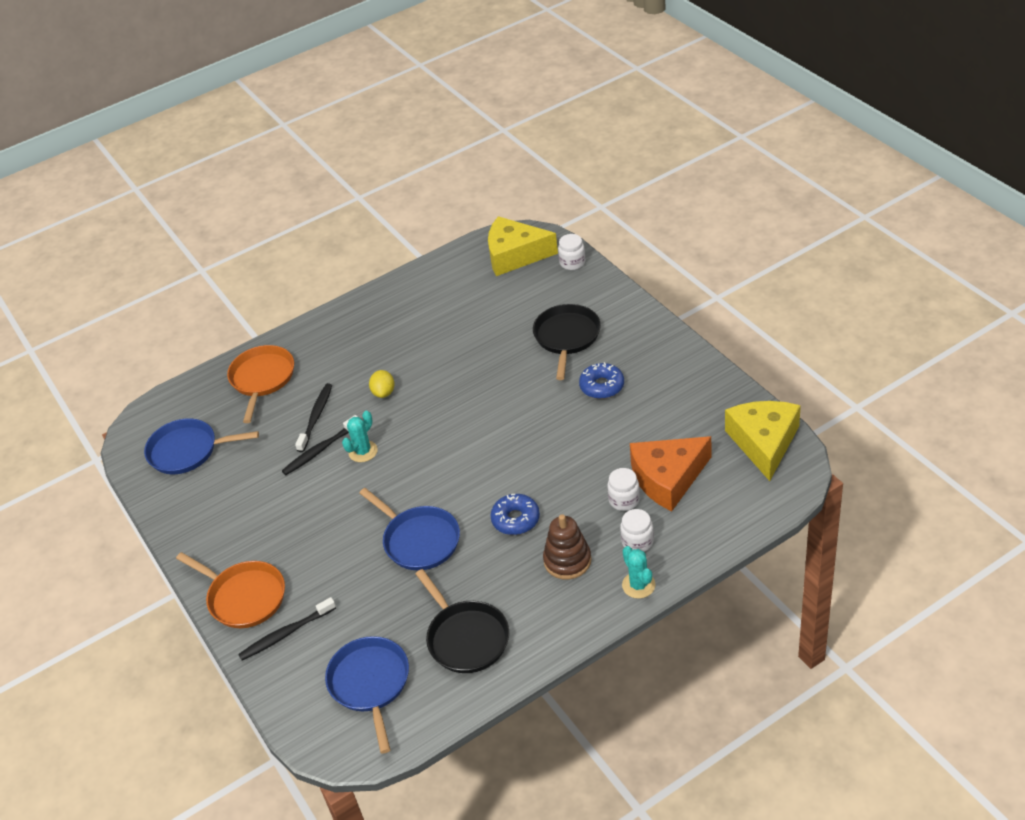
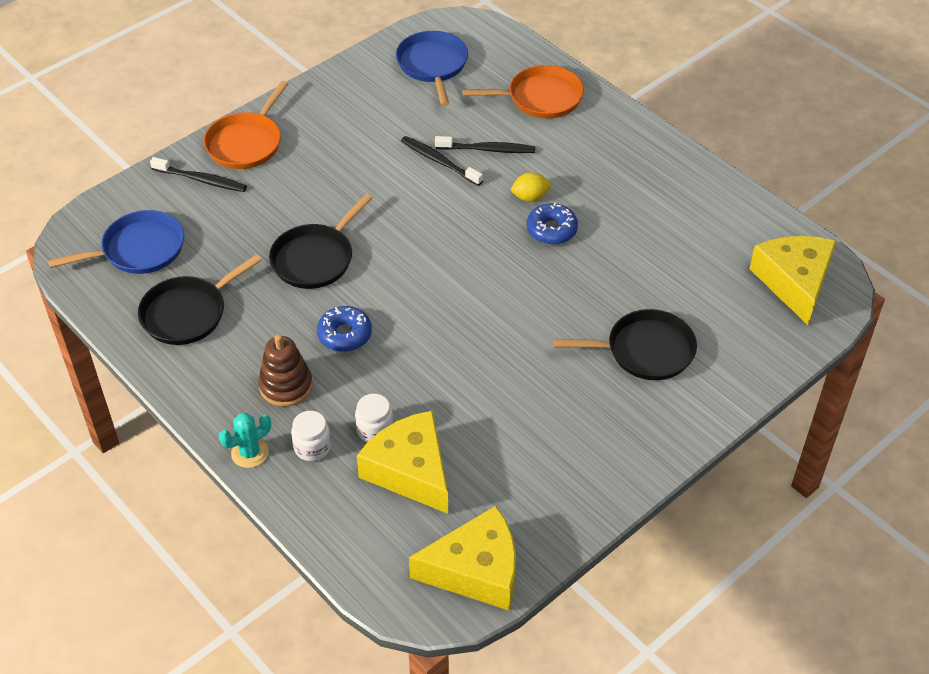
camera: 75 degrees right, 5 degrees up
black toothbrush [238,597,336,660] -> black toothbrush turned 150 degrees clockwise [150,157,247,192]
turquoise cactus [342,411,378,462] -> none
blue pan [359,488,460,570] -> black pan [269,194,372,289]
white jar [558,234,585,270] -> none
blue donut [579,362,624,399] -> blue donut moved to [526,202,578,245]
orange cheese [630,436,711,511] -> yellow cheese [357,411,448,514]

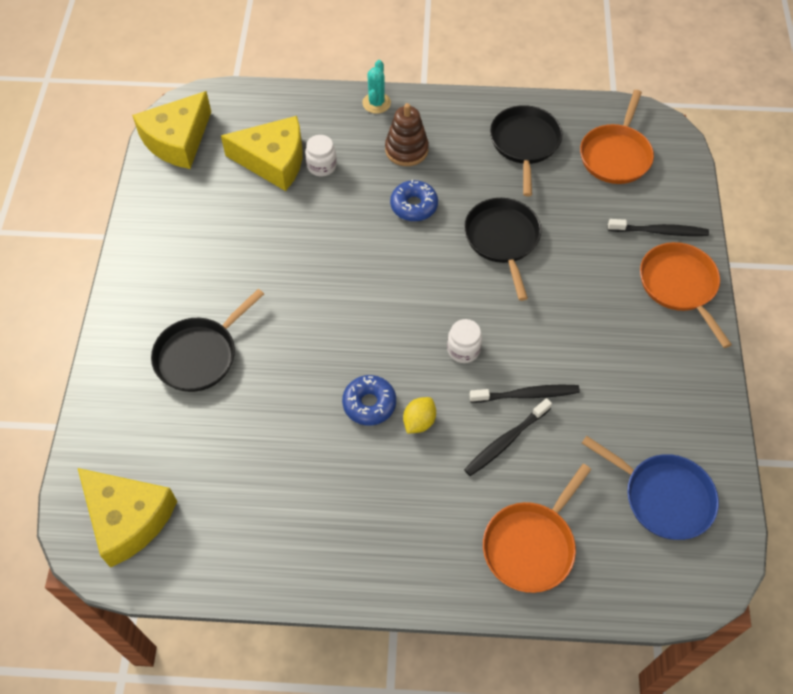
camera: 135 degrees right, 10 degrees up
blue pan [48,210,184,274] -> orange pan [580,90,654,184]
black toothbrush [150,157,247,192] -> black toothbrush turned 150 degrees counterclockwise [608,219,709,236]
white jar [291,411,331,461] -> white jar moved to [447,319,482,363]

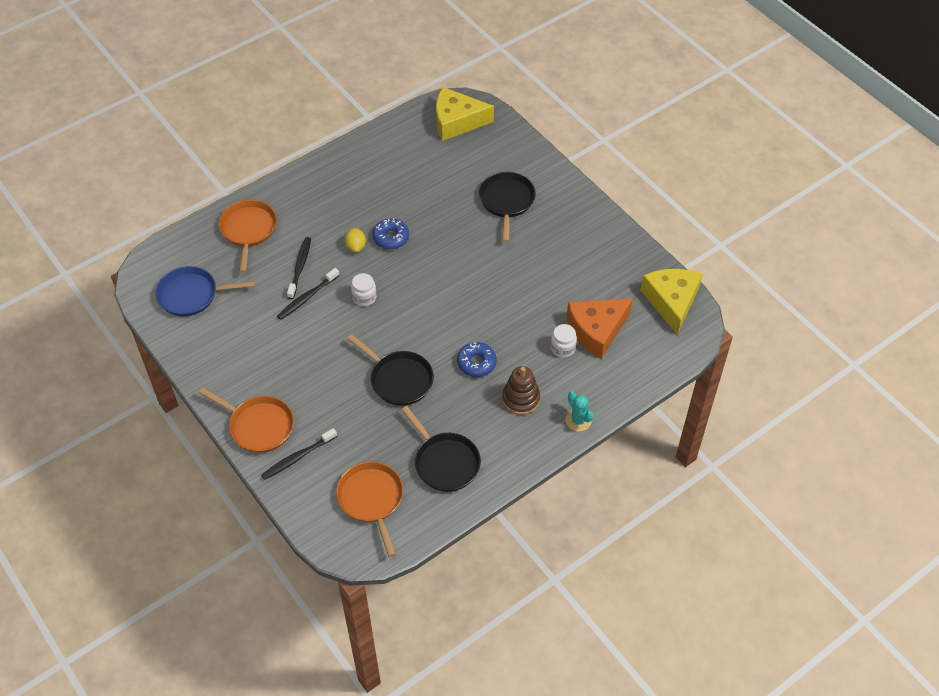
camera: 140 degrees right, 5 degrees down
yellow cheese [221,116,302,191] -> orange cheese [567,298,633,359]

